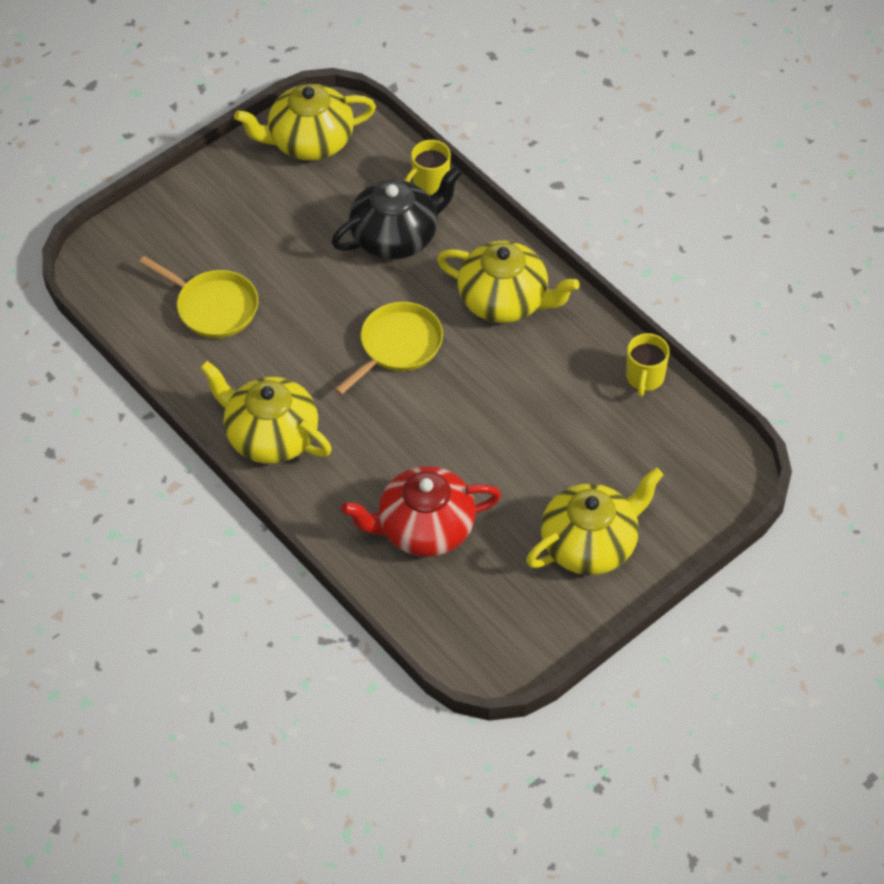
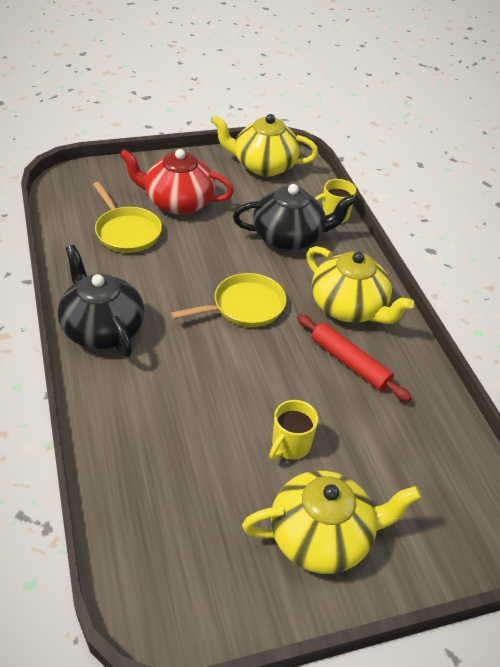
camera: 20 degrees right, 10 degrees down
yellow teapot [200,361,332,464] -> black teapot [58,245,145,357]
red teapot [341,466,501,557] -> red teapot moved to [120,149,234,215]
yellow mug [626,333,670,397] -> yellow mug moved to [269,400,318,460]
none -> red rolling pin [297,314,412,402]

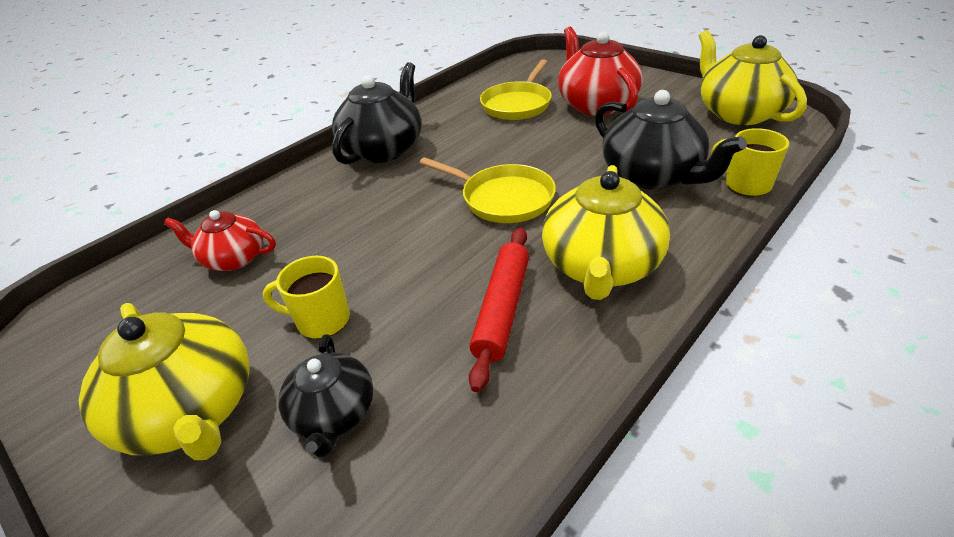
camera: 65 degrees right, 5 degrees down
none -> red teapot [164,210,276,271]
none -> black teapot [278,334,373,458]

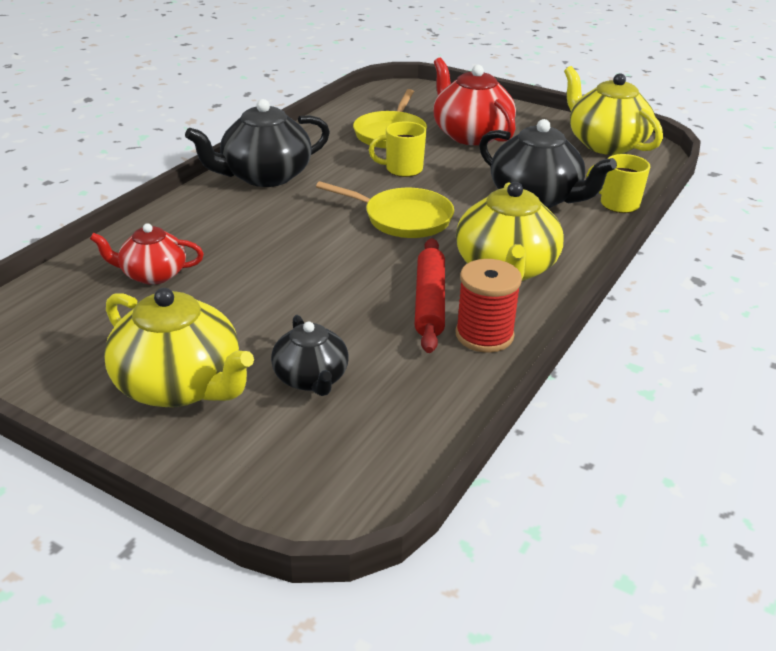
camera: 15 degrees left, 5 degrees down
yellow mug [263,256,350,339] -> yellow mug moved to [369,121,426,177]
black teapot [332,62,422,164] -> black teapot turned 135 degrees counterclockwise [185,99,330,187]
none -> red spool [456,259,522,353]

